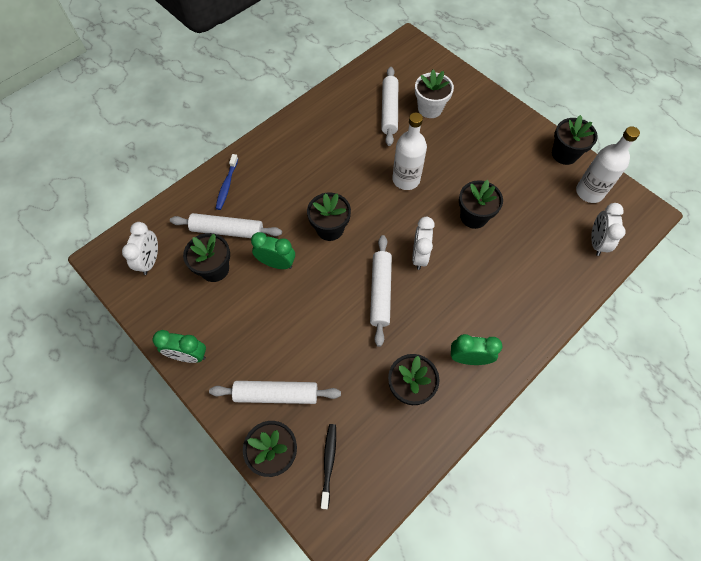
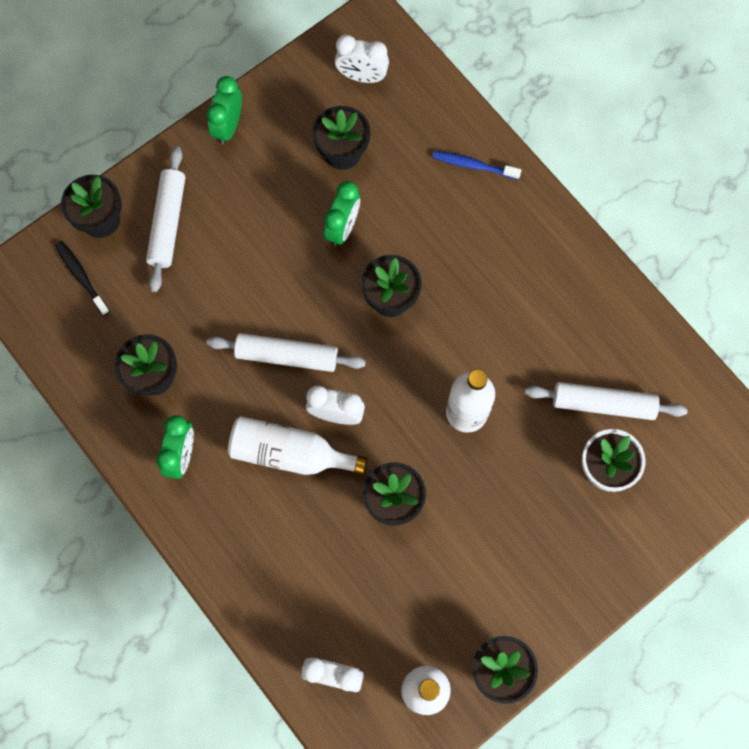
camera: 95 degrees right, 10 degrees up
white rolling pin [170,213,282,238] -> none
black toothbrush [321,424,336,509] -> black toothbrush turned 135 degrees counterclockwise [55,241,110,316]
none -> white bottle [228,416,367,475]

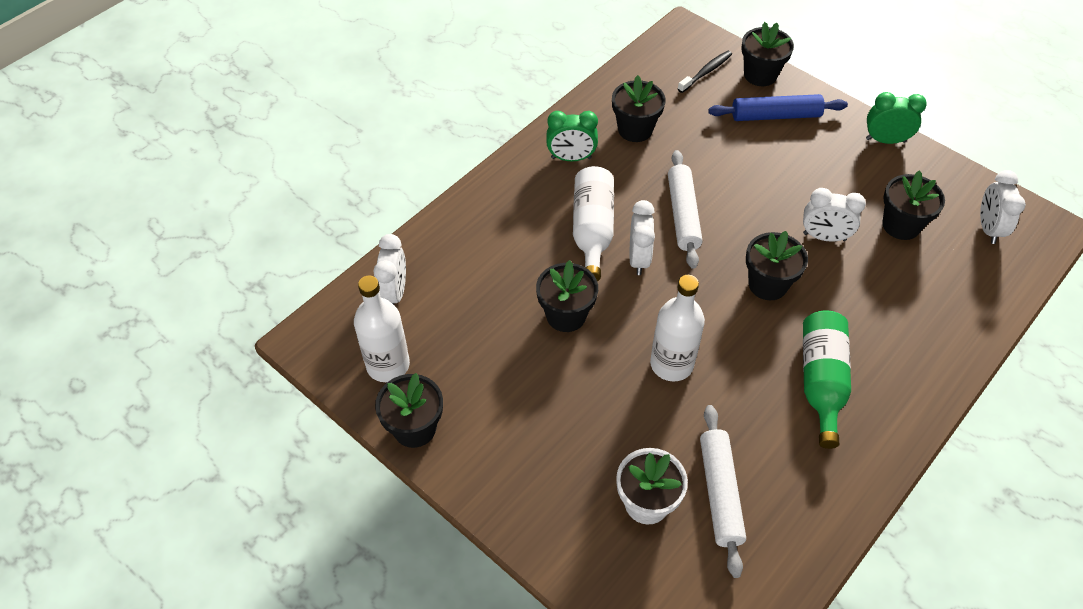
camera: 80 degrees right, 20 degrees down
white rolling pin [146,146,185,292] -> blue rolling pin [708,94,848,121]
green clock [324,181,360,246] -> white clock [803,188,866,242]
blue toothbrush [433,151,521,179] -> none
none -> green bottle [803,310,851,449]

